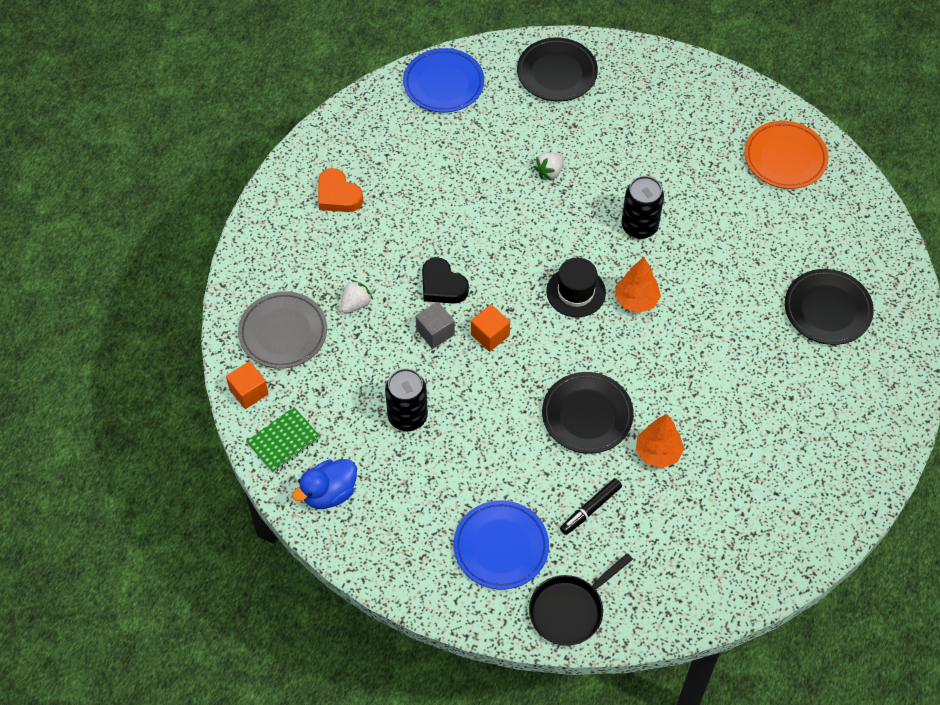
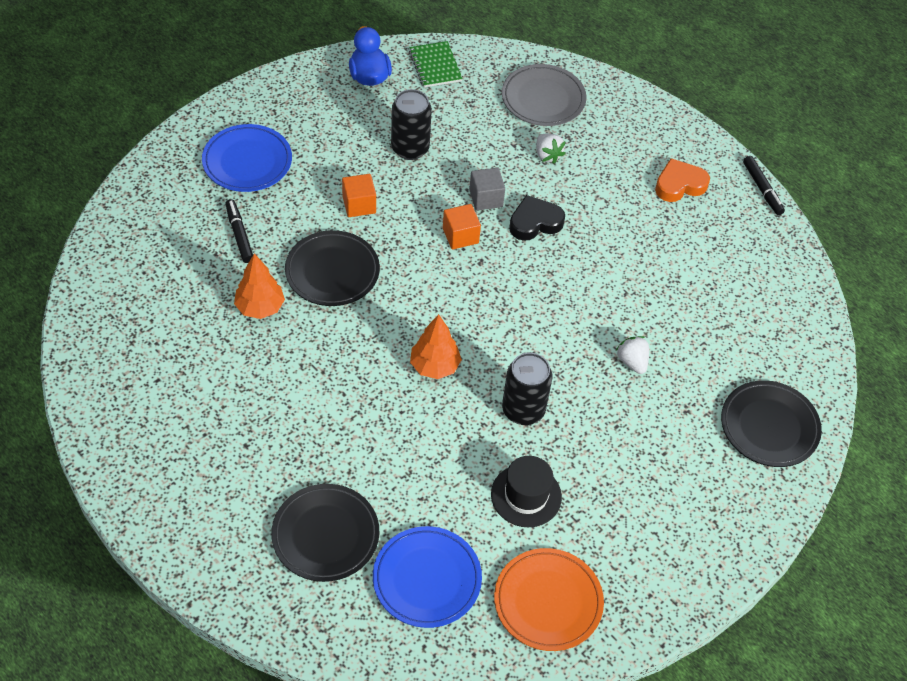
camera: 110 degrees right, 5 degrees down
orange cube [226,361,269,409] -> orange cube moved to [342,174,376,217]
blue plate [403,48,484,113] -> blue plate moved to [373,526,482,628]
black pan [529,553,633,646] -> none
black hat [546,258,606,317] -> black hat moved to [491,456,562,527]
none -> black marker [743,156,785,215]

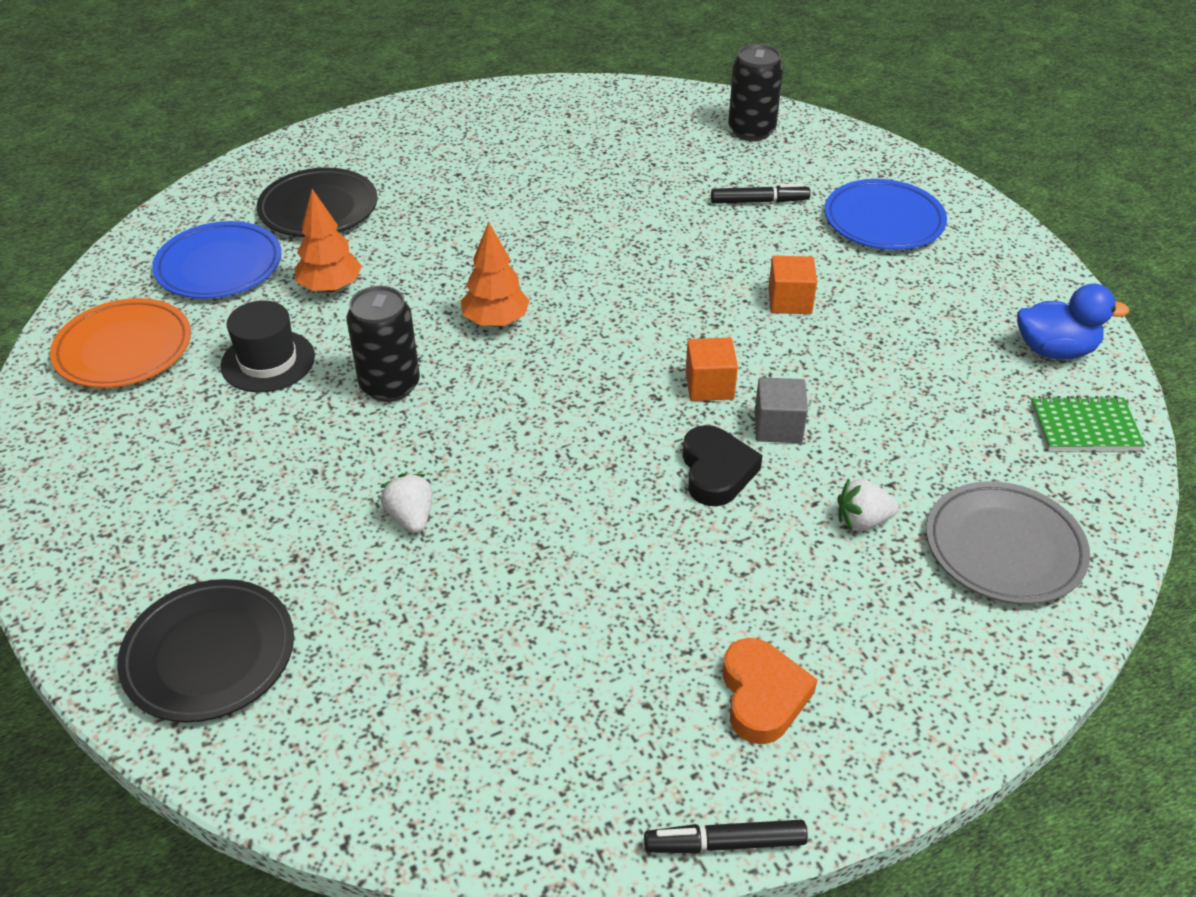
camera: 110 degrees right, 10 degrees down
orange tree [234,253,285,319] -> orange tree moved to [295,189,362,293]
black plate [285,230,380,306] -> none
black can [391,89,432,160] -> black can moved to [728,44,783,141]
white strawberry [615,336,649,374] -> white strawberry turned 105 degrees counterclockwise [381,473,433,533]

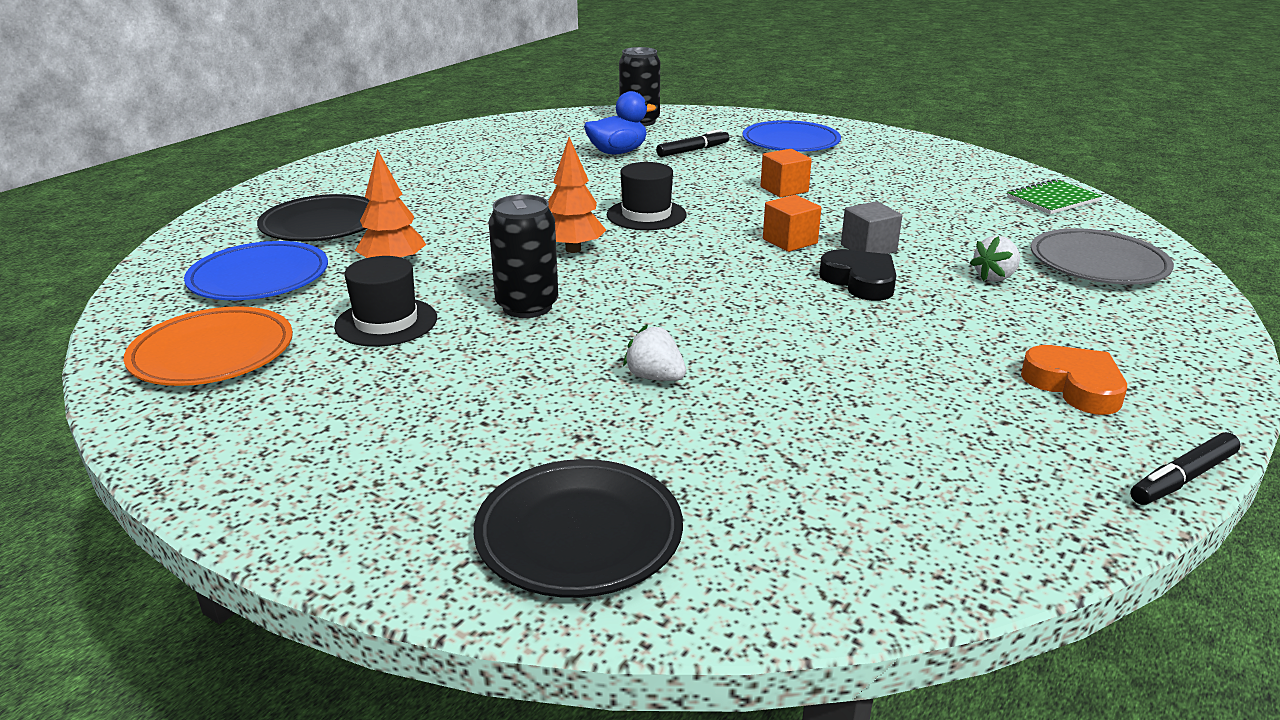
camera: 30 degrees left, 15 degrees down
blue duck [1017,283,1129,360] -> blue duck moved to [584,91,656,154]
none -> black hat [607,162,687,230]

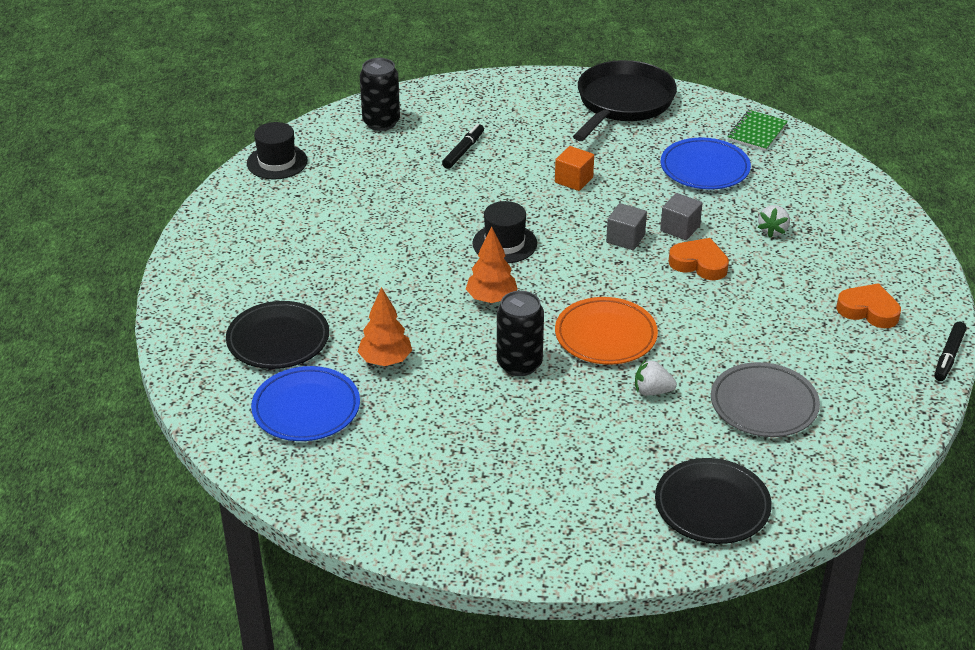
camera: 30 degrees left, 10 degrees up
orange plate [124,306,293,386] -> orange plate moved to [555,297,658,365]
black hat [334,256,437,347] -> black hat moved to [247,122,307,180]
blue duck [584,91,656,154] -> none
blue plate [742,120,841,152] -> blue plate moved to [661,138,751,190]
orange cube [763,195,821,252] -> grey cube [606,203,647,250]
black heart [819,249,897,301] -> orange heart [669,238,729,280]
grey plate [1031,228,1174,284] -> grey plate moved to [711,362,820,437]
none -> black pan [573,60,677,141]

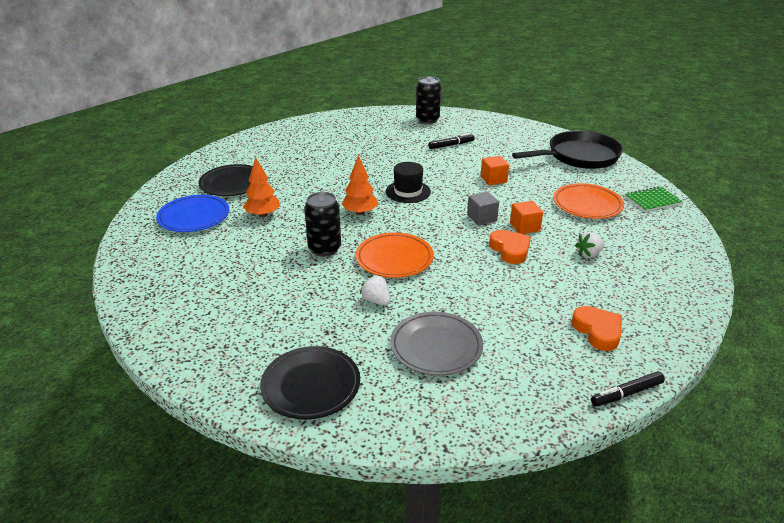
camera: 40 degrees right, 5 degrees down
black hat [247,122,307,180] -> none
grey cube [660,193,703,240] -> orange cube [510,201,543,234]
blue plate [661,138,751,190] -> orange plate [553,183,624,219]

